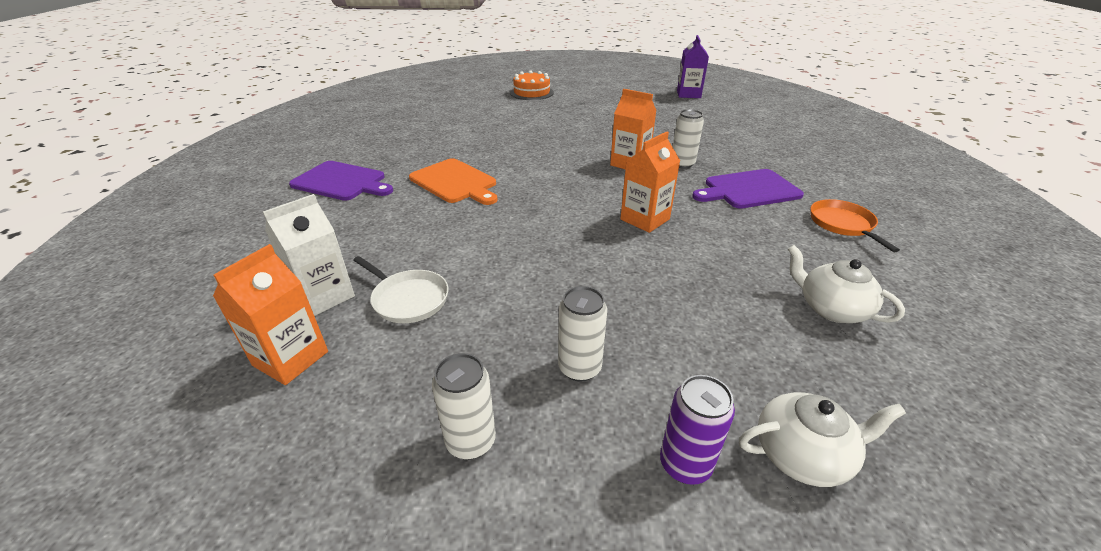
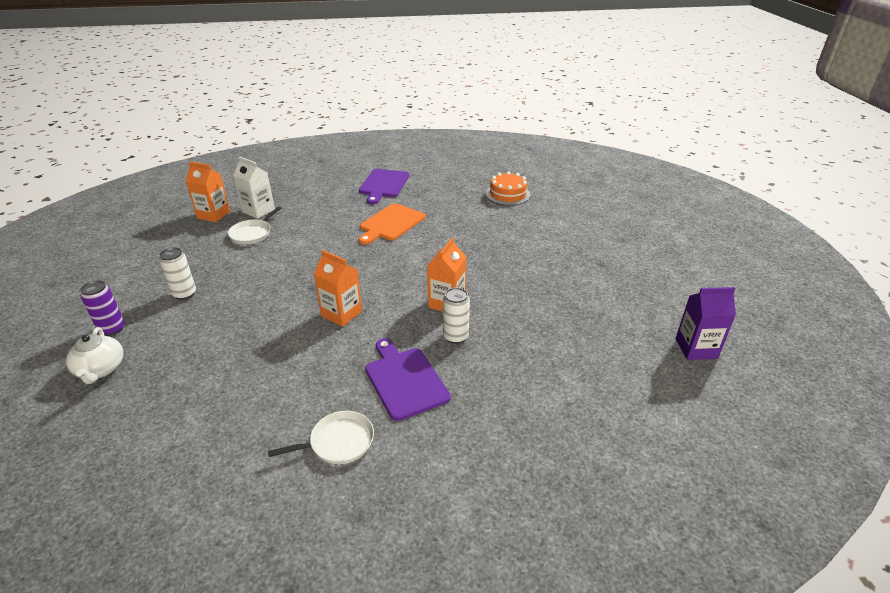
camera: 80 degrees right, 0 degrees up
white can [432,353,496,459] -> none
orange cake [510,70,554,100] -> orange cake moved to [486,171,530,205]
white teapot [788,245,905,323] -> none
orange pan [810,199,900,253] -> white pan [268,411,374,464]

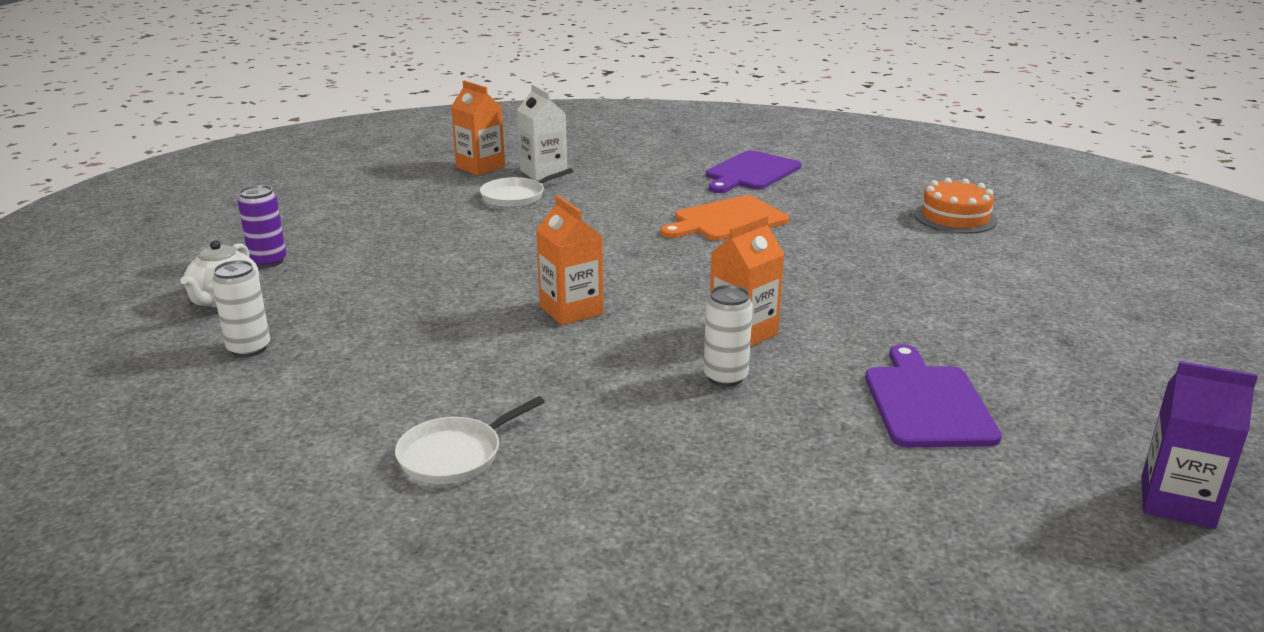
camera: 25 degrees right, 10 degrees down
white can [159,247,196,300] -> white can moved to [212,260,270,357]
white pan [268,411,374,464] -> white pan turned 135 degrees clockwise [395,396,545,484]
purple cutting board [365,338,451,421] -> purple cutting board moved to [865,344,1002,447]

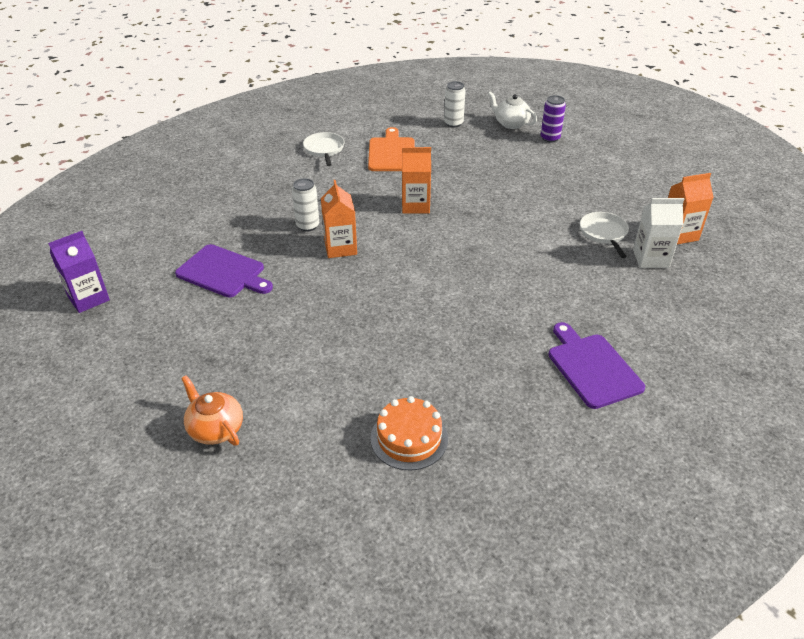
camera: 120 degrees right, 15 degrees up
orange cutting board [661,195,789,241] -> orange cutting board moved to [368,127,415,171]
none -> orange teapot [181,375,243,446]

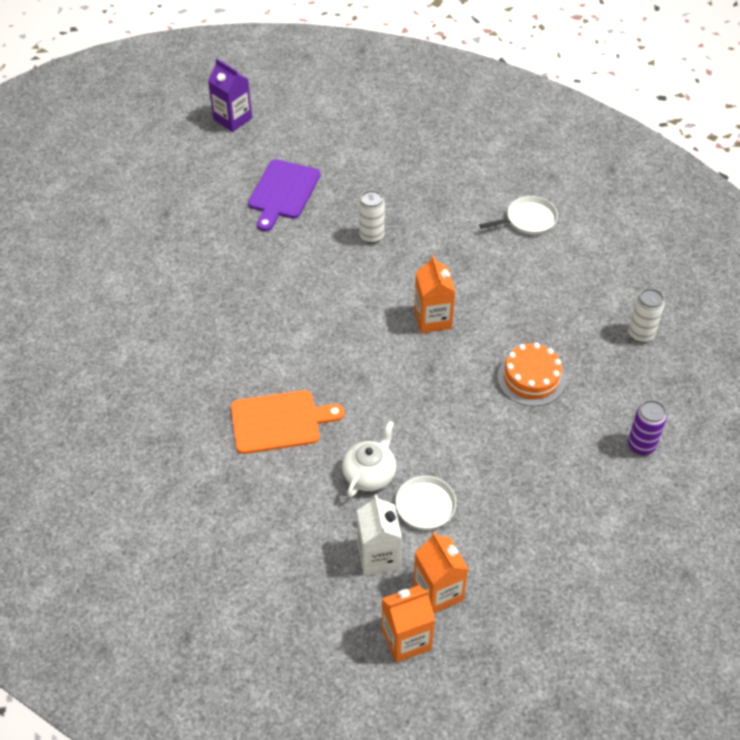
camera: 80 degrees right, 10 degrees up
orange teapot [181,375,243,446] -> none
orange carton [321,180,357,258] -> orange carton moved to [382,585,435,663]
orange cutting board [368,127,415,171] -> orange cutting board moved to [231,390,345,454]
orange cake [370,396,448,471] -> orange cake moved to [497,343,565,406]
white teapot [488,91,537,129] -> white teapot moved to [342,421,396,497]
purple cutting board [548,322,645,409] -> none

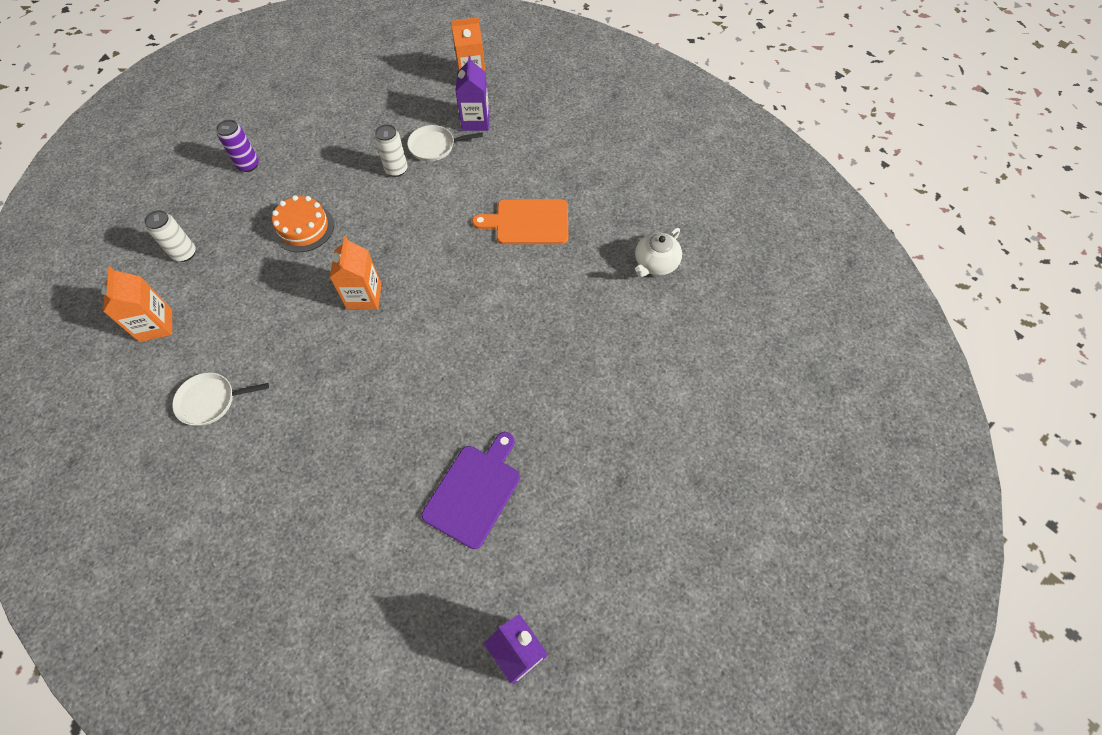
camera: 170 degrees left, 10 degrees up
white teapot [342,421,396,497] -> white teapot moved to [635,228,682,277]
white carton [357,494,402,576] -> purple carton [456,56,490,131]
white can [359,190,385,243] -> white can moved to [375,124,408,177]
orange carton [413,532,468,614] -> orange carton moved to [102,267,172,342]

